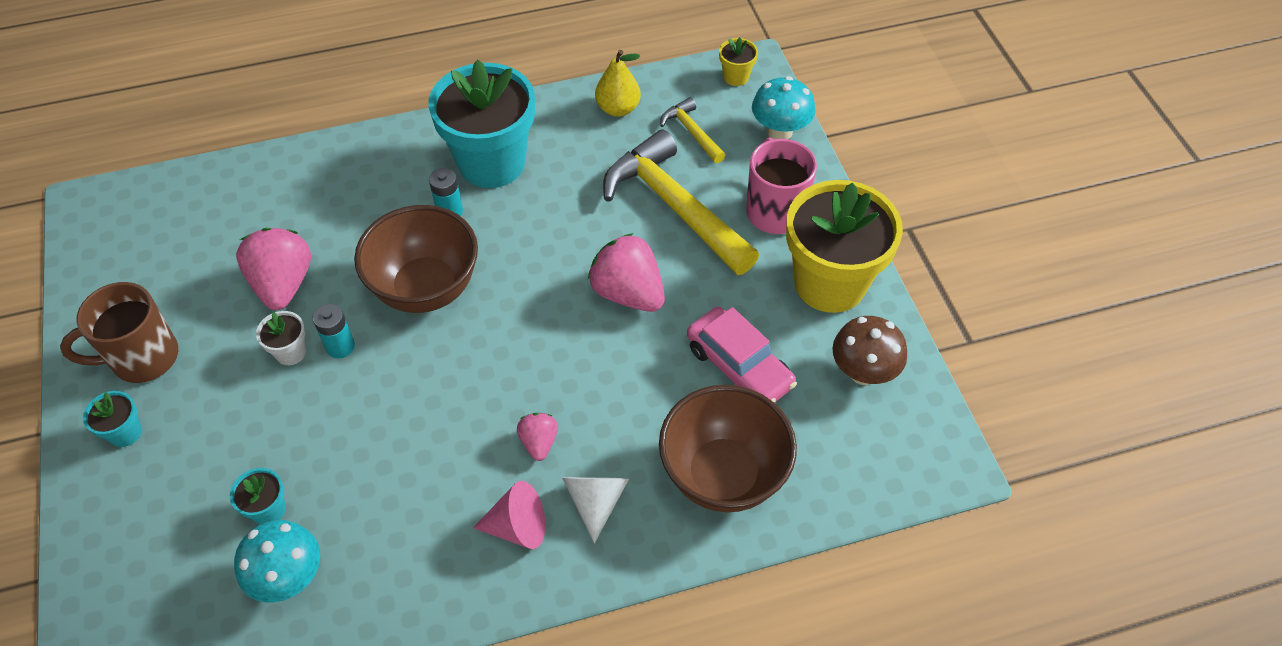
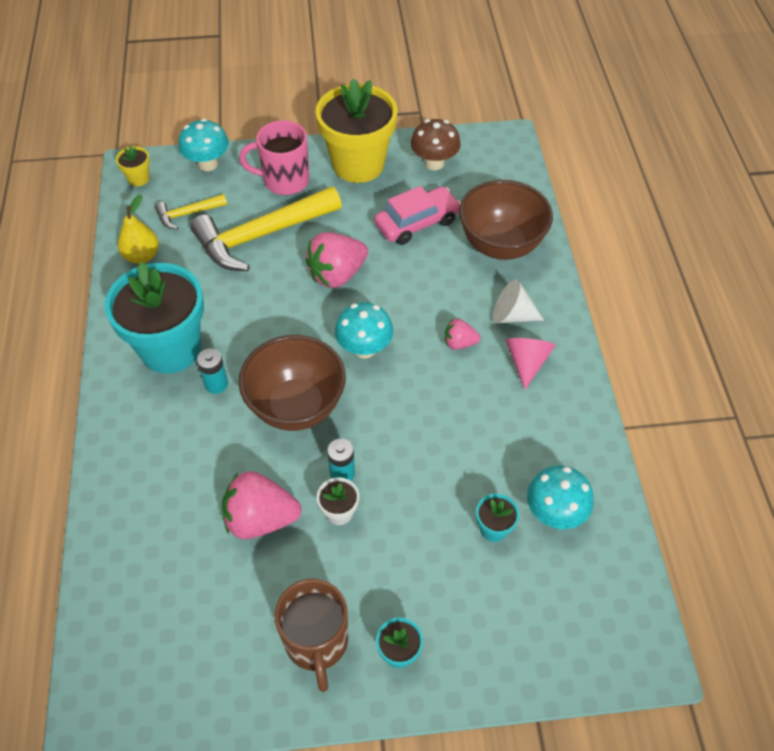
camera: 80 degrees left, 0 degrees up
none -> turquoise mushroom [335,302,393,358]

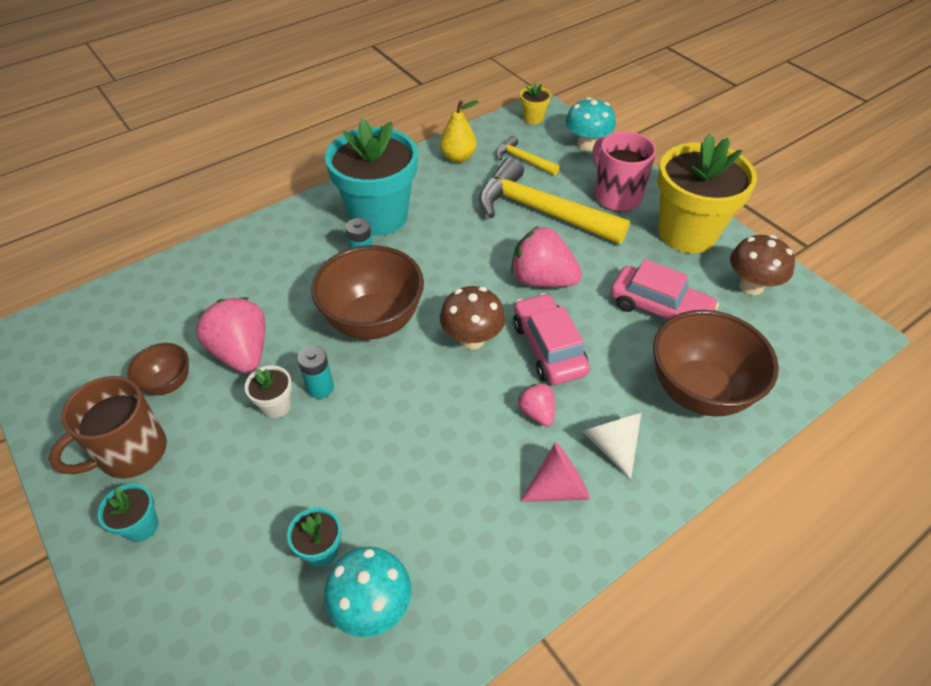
camera: 60 degrees right, 5 degrees down
turquoise mushroom [335,302,393,358] -> brown mushroom [440,286,505,349]
none -> brown bowl [127,343,189,395]
none -> pink car [513,293,590,385]

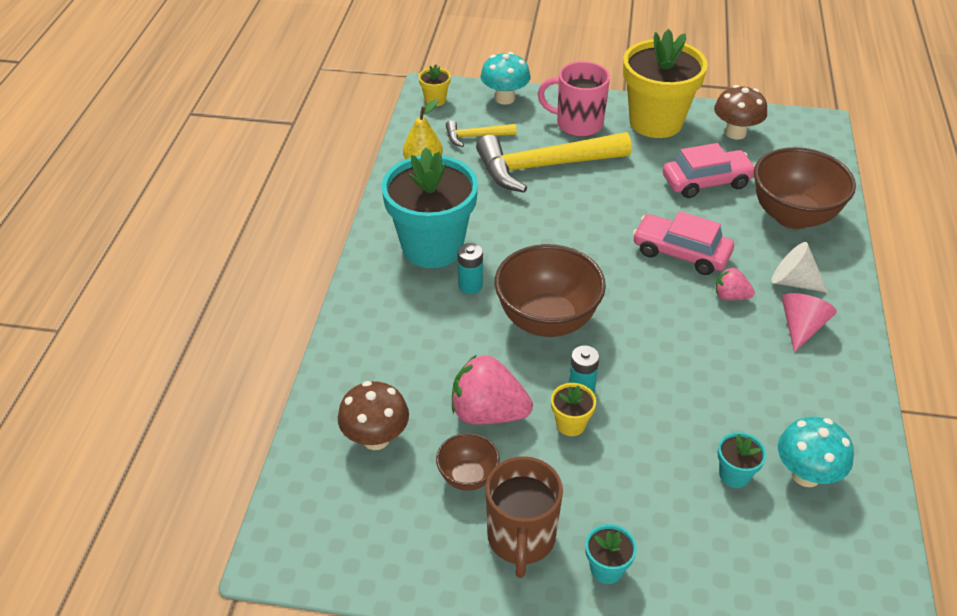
camera: 45 degrees left, 5 degrees down
white flower pot [245,365,292,418] -> yellow flower pot [551,383,596,436]
brown mushroom [440,286,505,349] -> brown mushroom moved to [338,381,409,450]
pink strawberry [511,226,582,287] -> none

